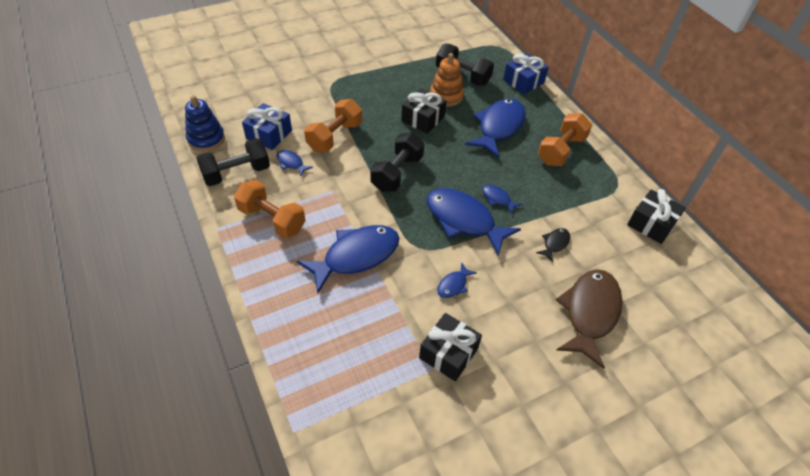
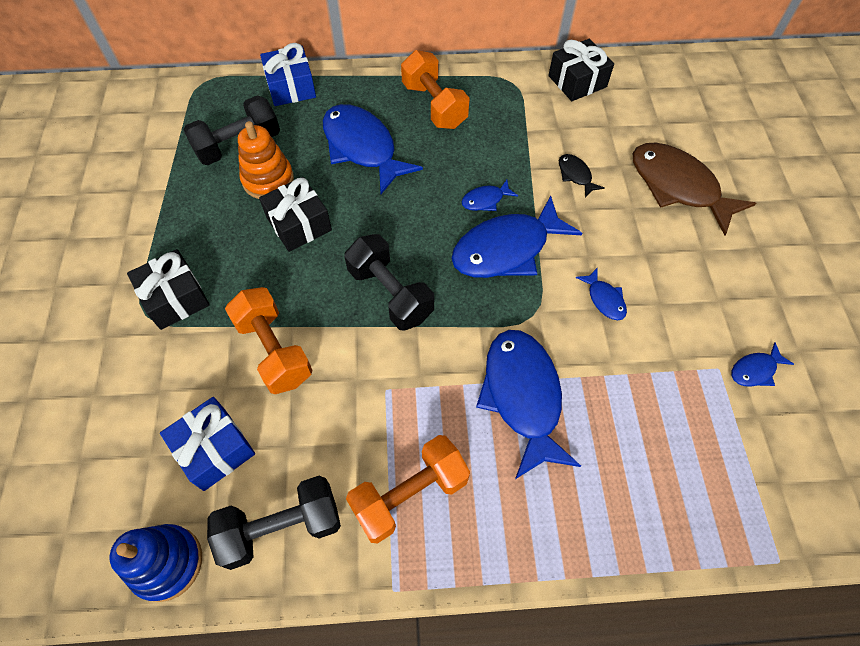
camera: 65 degrees left, 10 degrees up
black dumbbell [196,138,270,186] -> black dumbbell turned 75 degrees clockwise [207,476,341,570]
blue fish [277,150,313,177] -> blue fish moved to [732,342,794,387]
black gift [419,313,482,381] -> black gift moved to [127,249,210,330]

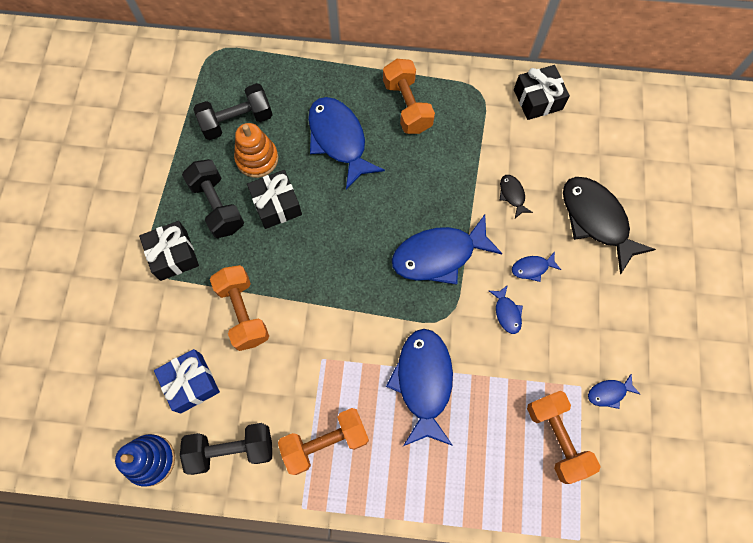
camera: 10 degrees right, 10 degrees up
blue gift [260,43,316,106] -> none
black dumbbell [344,234,434,331] -> black dumbbell moved to [182,159,244,238]
blue fish [462,180,518,211] -> blue fish moved to [512,251,561,282]
brown fish [632,143,756,236] -> black fish [563,177,656,274]
none -> orange dumbbell [527,391,601,484]

